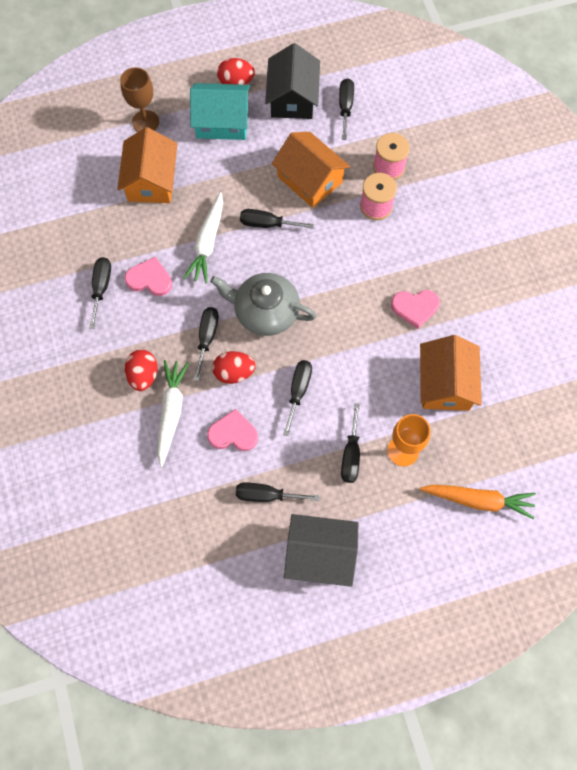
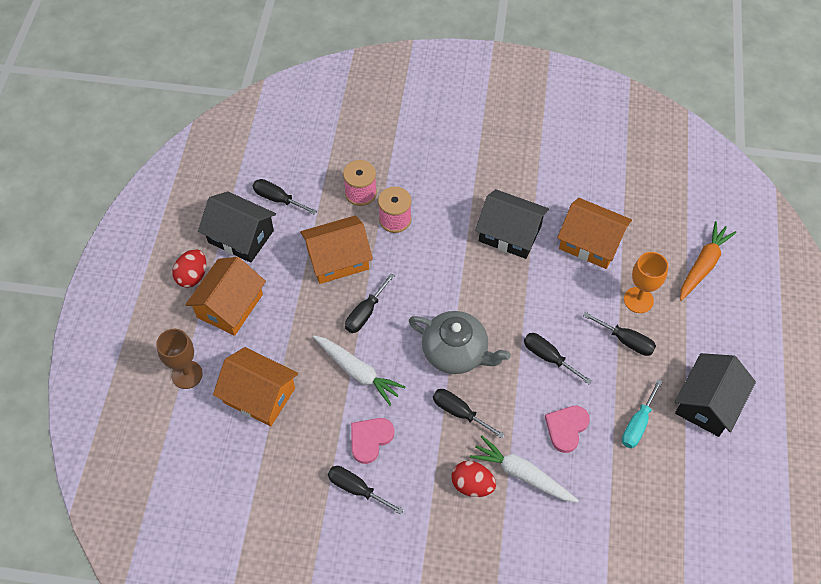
camera: 65 degrees left, 10 degrees down
turquoise house [190,83,250,140] -> orange house [185,257,266,336]
grey teapot [210,273,316,336] -> grey teapot turned 105 degrees counterclockwise [409,311,511,374]
red egg [212,351,256,384] -> none
black screwdriver [236,482,319,502] -> turquoise screwdriver [622,379,663,448]
pink heart [391,290,440,329] -> black house [475,189,549,259]

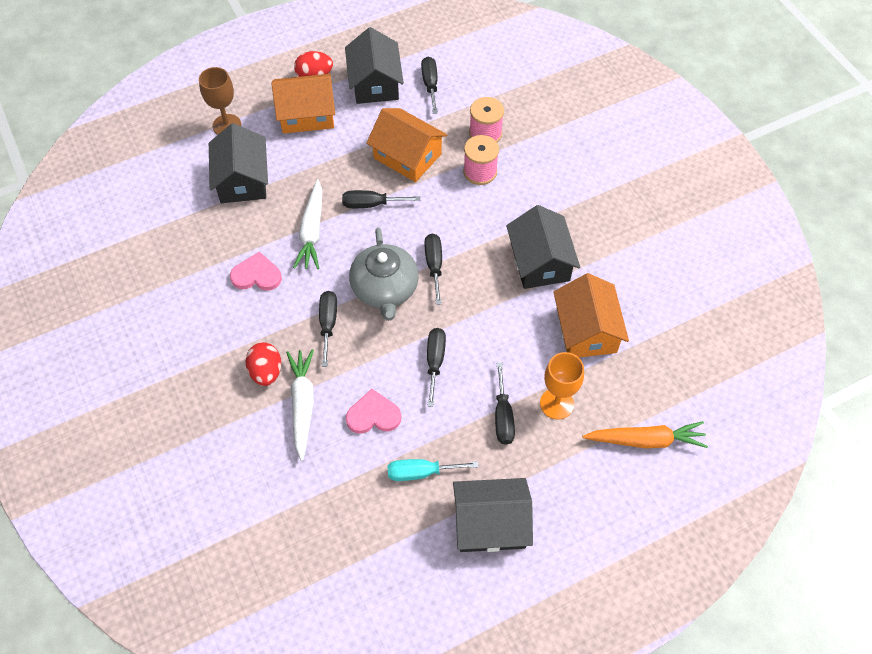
camera: 55 degrees right, 0 degrees up
orange house [213,347,298,427] -> black house [209,123,268,203]
black screwdriver [328,466,404,515] -> black screwdriver moved to [424,234,442,305]

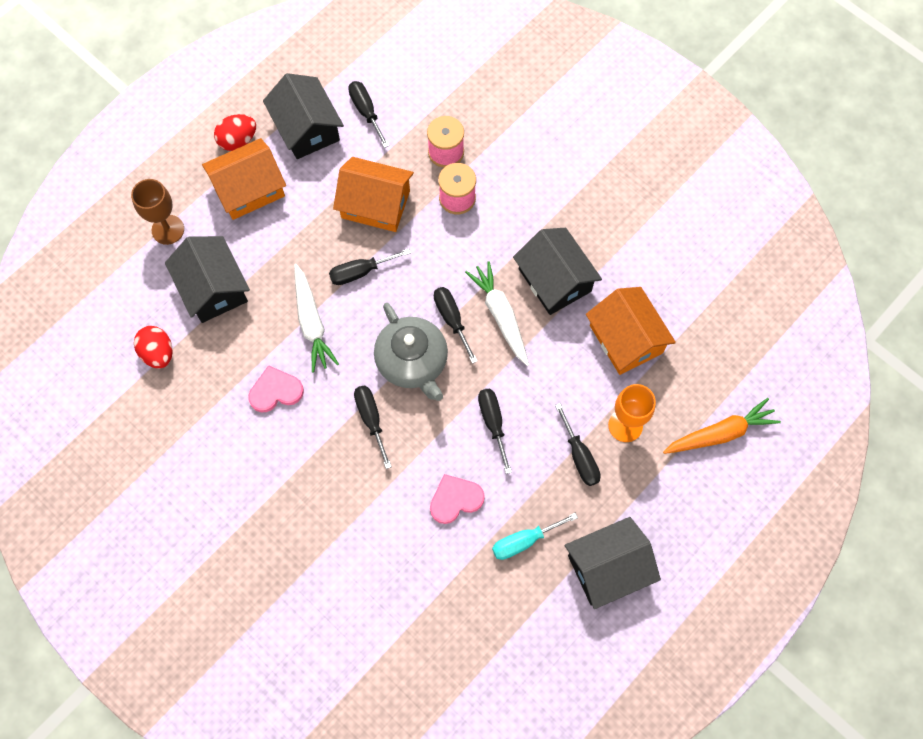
camera: 20 degrees left, 10 degrees up
red egg [246,342,281,386] -> red egg moved to [134,326,173,369]
white carrot [286,349,314,461] -> white carrot moved to [465,261,529,366]

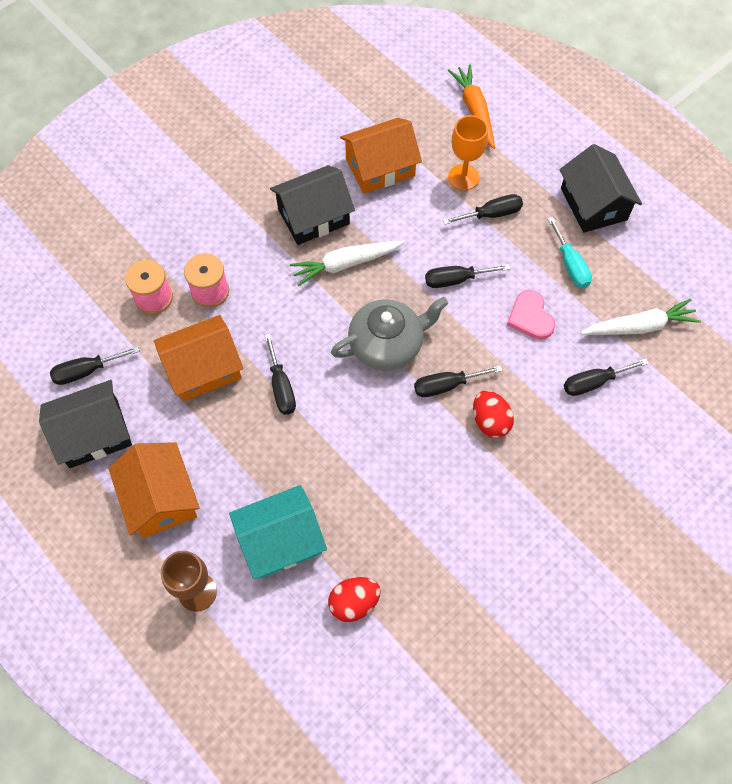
camera: 85 degrees left, 5 degrees down
black house [165,236,250,323] -> turquoise house [229,485,327,579]
red egg [214,114,256,151] -> red egg moved to [473,390,514,438]
pink heart [248,365,304,413] -> none
white carrot [294,264,339,372] -> white carrot moved to [581,299,701,335]
orange house [333,157,414,232] -> orange house turned 45 degrees clockwise [154,315,244,401]
black screwdriver [434,287,477,364] -> black screwdriver moved to [564,359,649,396]

